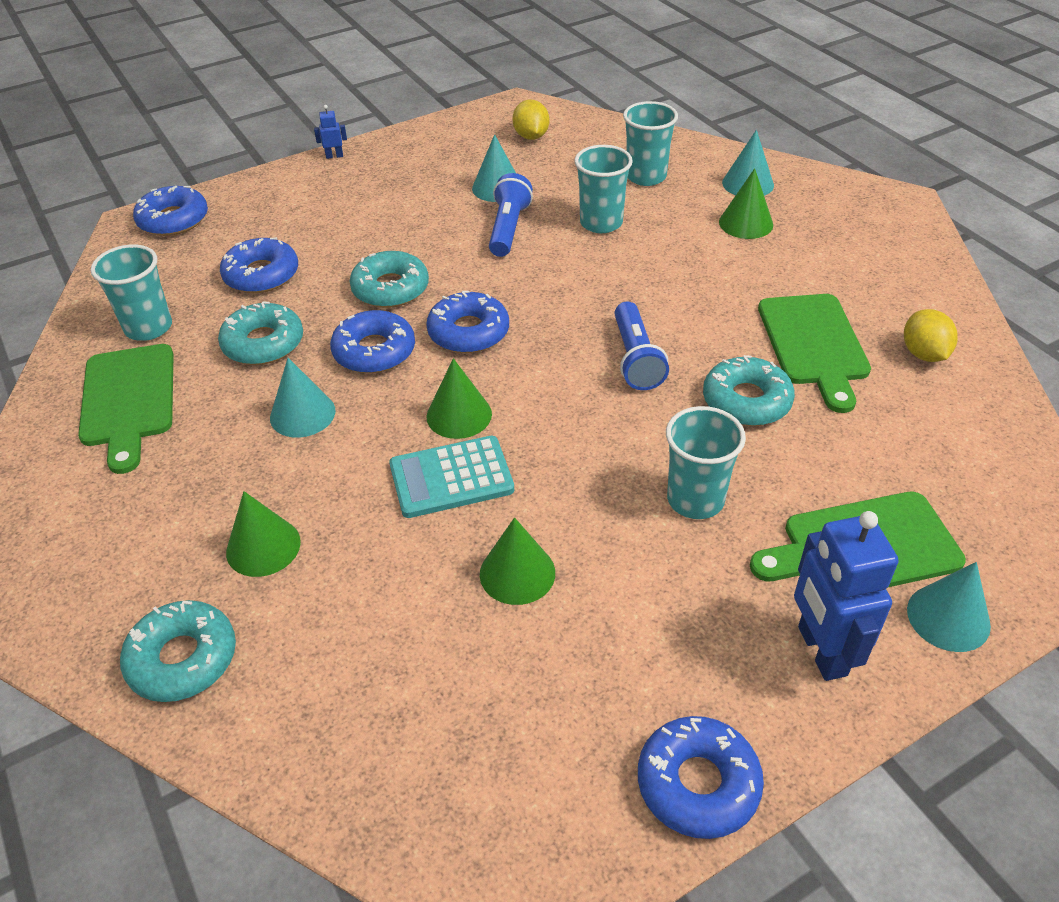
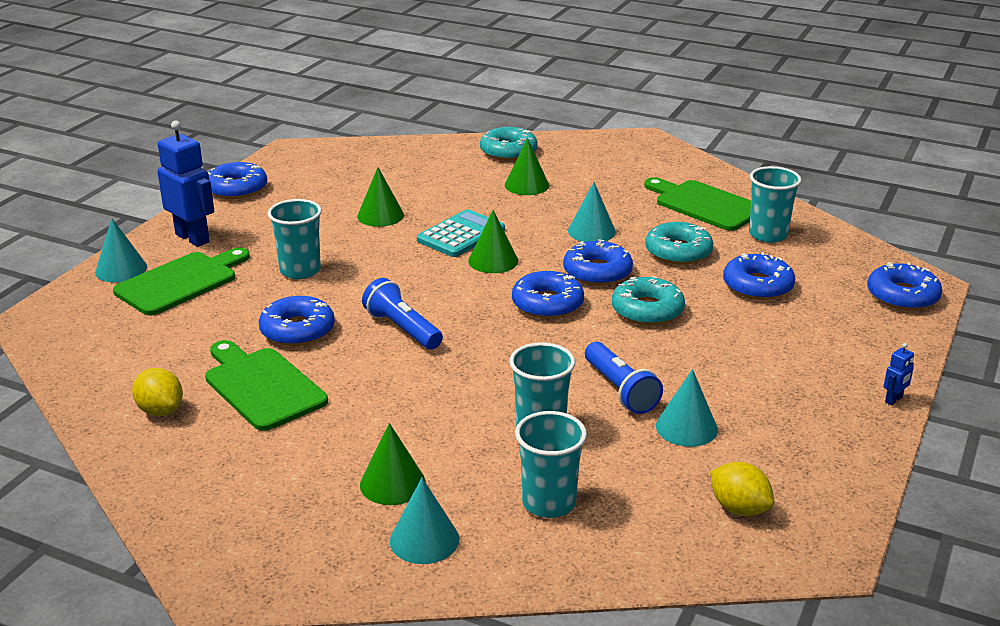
camera: 145 degrees right, 15 degrees down
turquoise donut [703,355,795,426] -> blue donut [259,296,335,346]

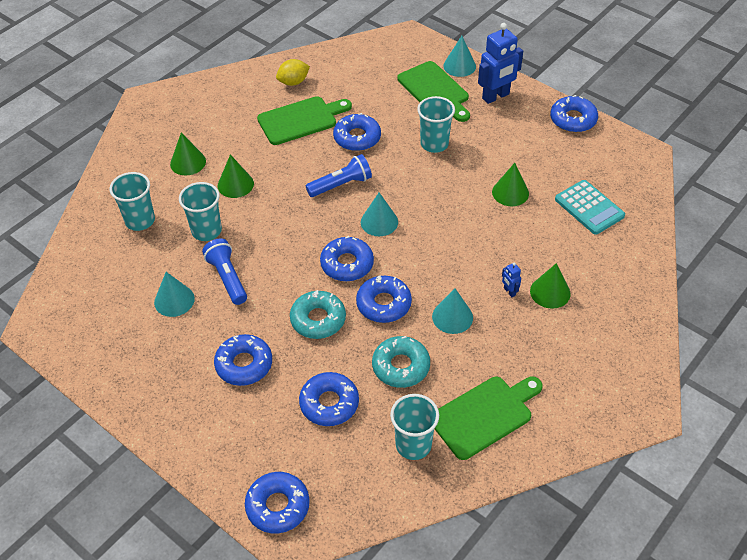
camera: 105 degrees right, 20 degrees up
turquoise cone [390,478,459,564] -> turquoise cone moved to [361,192,398,236]
turquoise calculator [417,209,505,257] -> turquoise calculator moved to [555,180,625,235]
green cone [468,210,518,273] -> green cone moved to [217,154,254,198]
turquoise donut [480,127,538,161] -> none
blue flashlight [585,342,663,414] -> blue flashlight turned 75 degrees clockwise [202,238,247,305]
yellow lemon [710,462,774,516] -> none
blue robot [884,343,914,406] -> blue robot moved to [502,262,521,297]
none -> blue donut [214,334,272,386]

